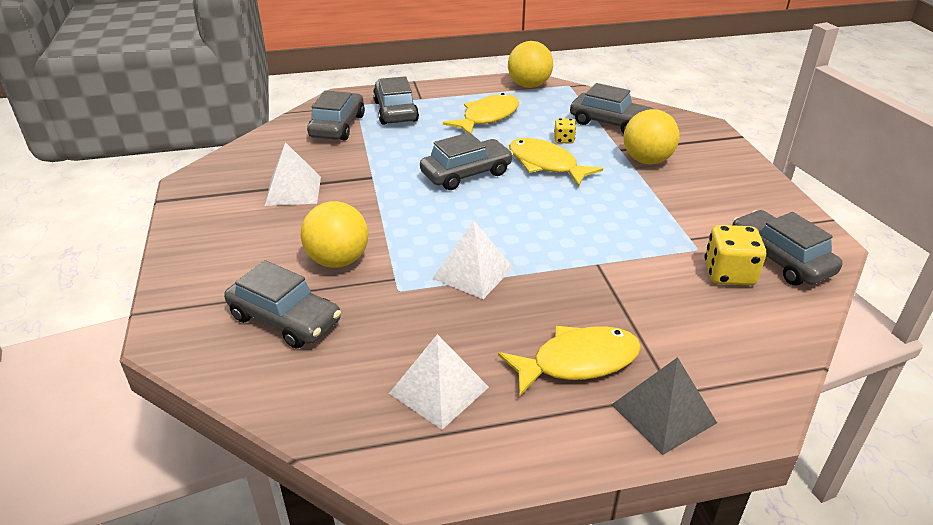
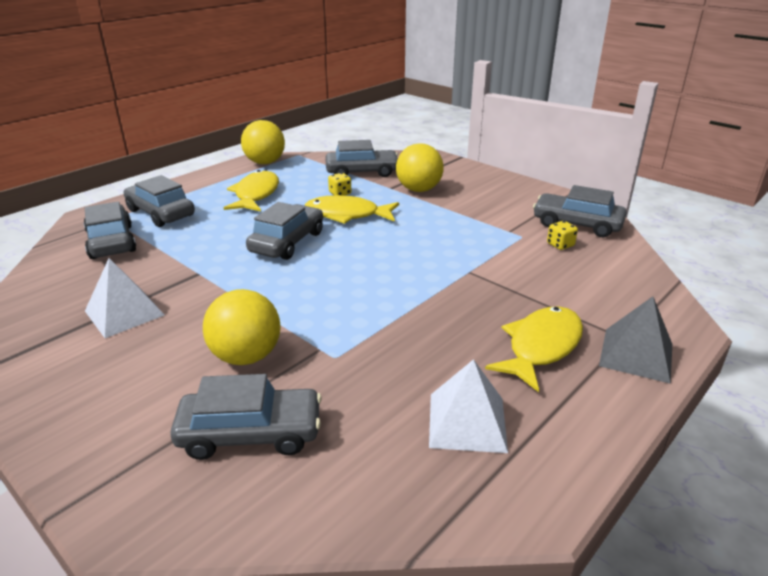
camera: 35 degrees left, 5 degrees down
white pyramid [432,220,513,299] -> none
yellow dice [705,225,766,286] -> yellow dice [547,221,578,250], size x0.56

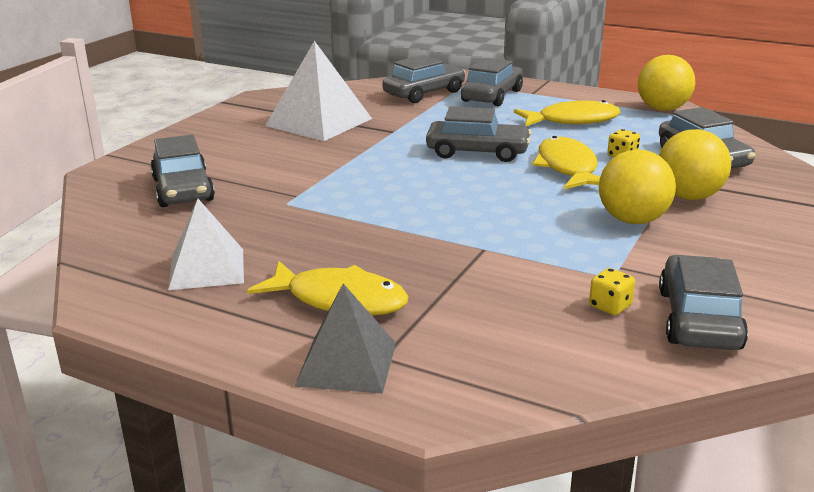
camera: 75 degrees right, 5 degrees down
white pyramid [85,258,164,338] -> white pyramid [265,41,372,141], size x1.52
yellow ball [203,289,280,365] -> yellow ball moved to [599,149,676,224]

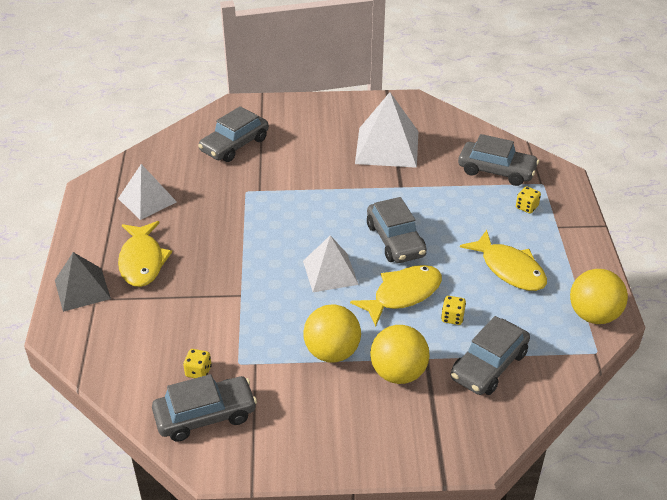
camera: 60 degrees right, 15 degrees up
grey car [461,58,523,106] -> yellow dice [516,186,541,214]
none -> white pyramid [303,235,359,292]

